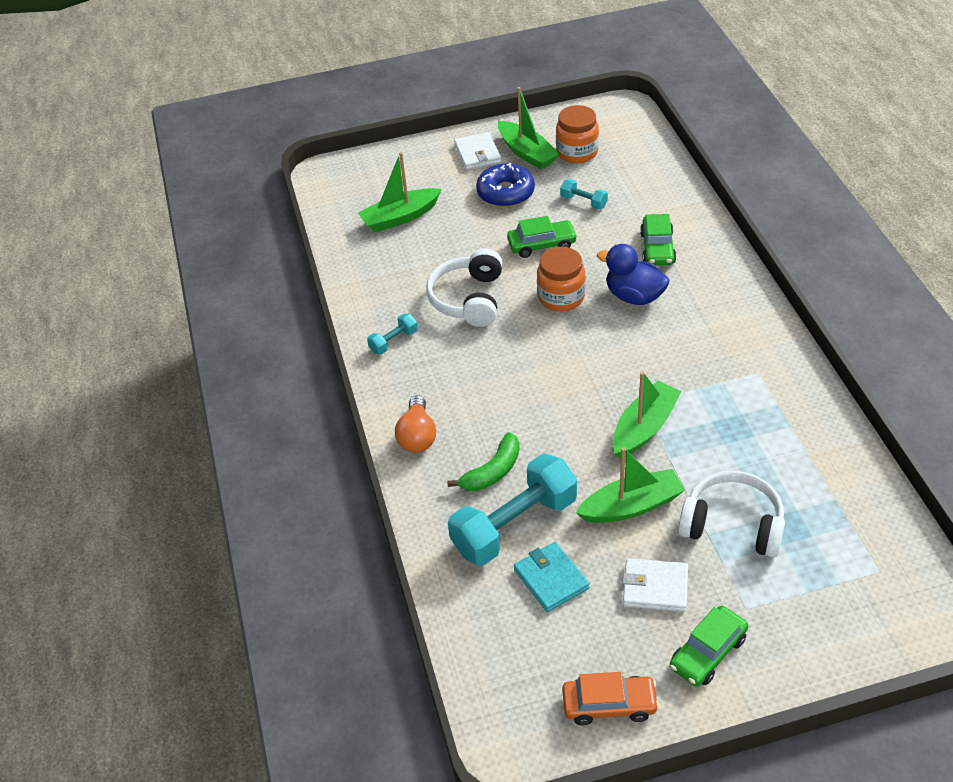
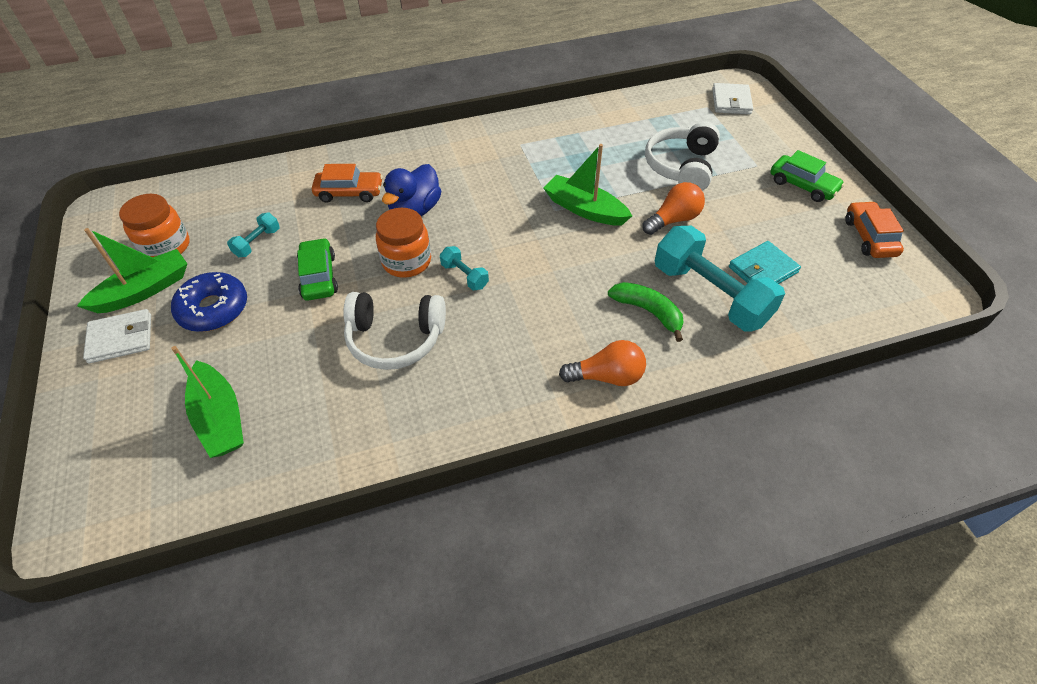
camera: 95 degrees left, 5 degrees up
turquoise dumbbell [367,313,418,355] -> turquoise dumbbell moved to [440,246,489,290]
green boat [576,447,685,523] -> orange light bulb [642,182,705,235]
white wallet [622,558,688,612] -> white wallet moved to [712,83,753,114]
green car [640,214,676,266] -> orange car [312,164,383,202]

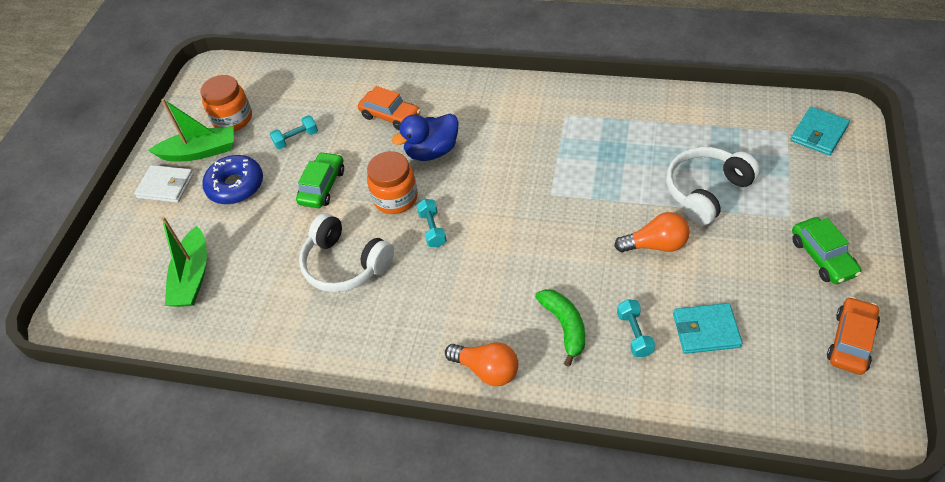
camera: 35 degrees right, 0 degrees up
green boat [543,144,632,226] -> none
turquoise dumbbell [655,226,785,331] -> turquoise dumbbell [617,299,655,357], size x0.45
white wallet [712,83,753,114] -> turquoise wallet [791,107,850,155]

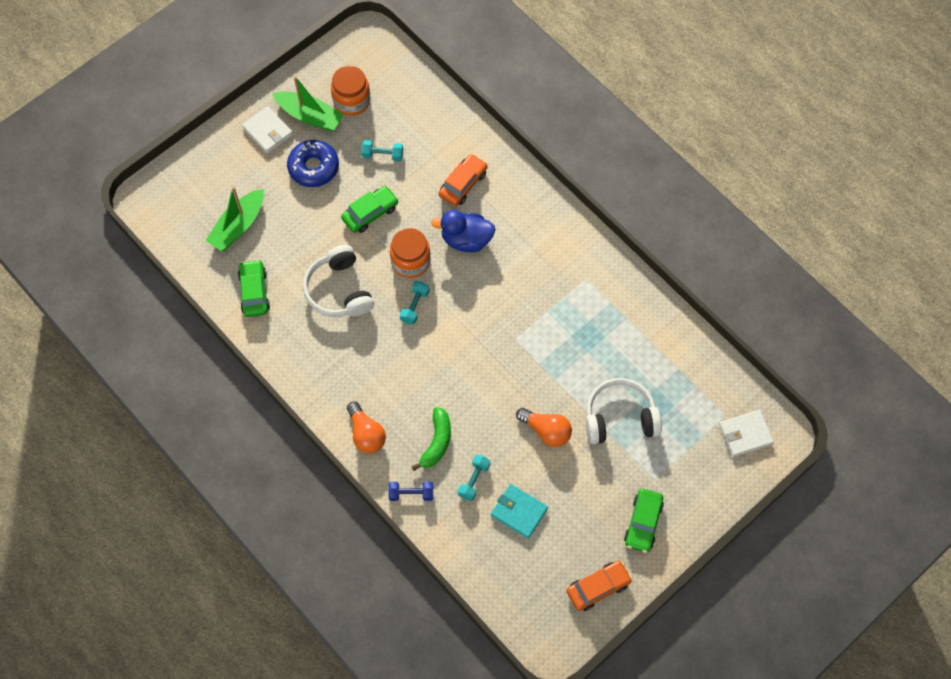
camera: 30 degrees right, 15 degrees up
orange car [358,86,421,131] -> orange car turned 120 degrees counterclockwise [439,154,487,206]
turquoise wallet [791,107,850,155] -> white wallet [719,410,774,457]
none -> green car [238,259,270,317]
none -> blue dumbbell [388,481,433,501]

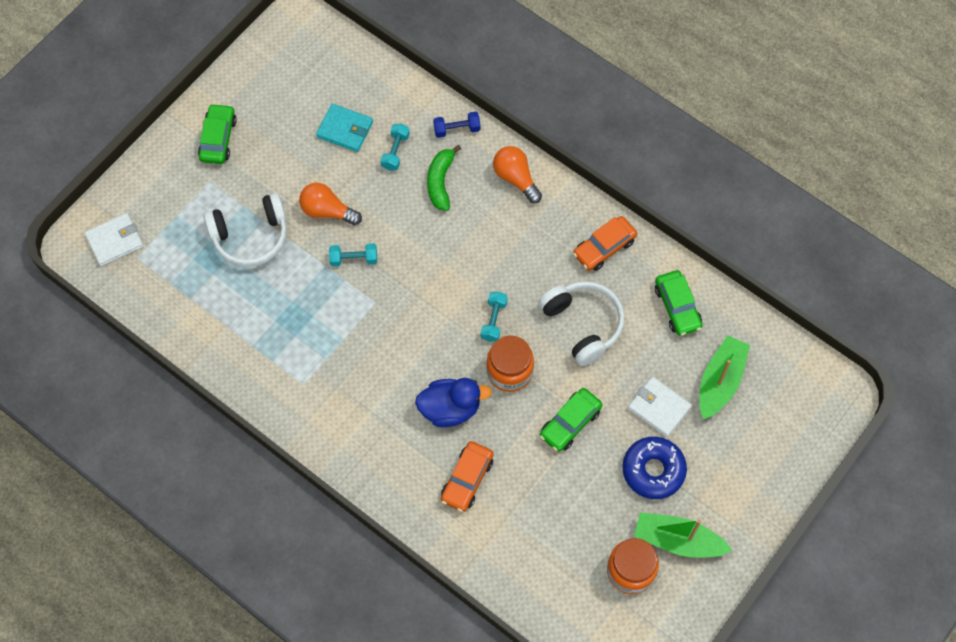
camera: 170 degrees right, 0 degrees up
white wallet [242,106,293,153] -> white wallet moved to [628,376,692,437]
turquoise dumbbell [361,140,403,162] -> turquoise dumbbell moved to [329,243,377,266]
orange car [566,561,632,611] -> orange car moved to [573,216,637,271]

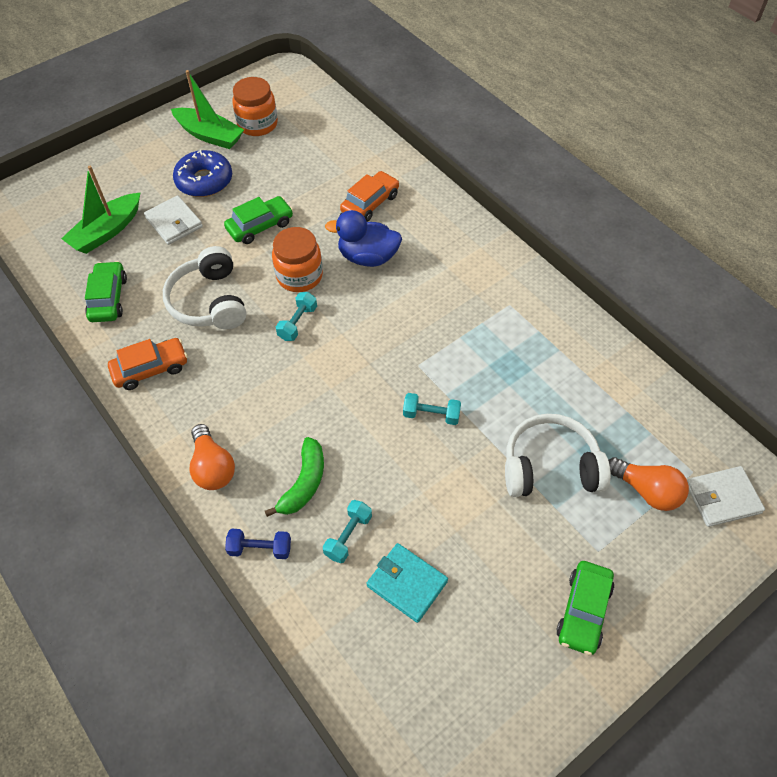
camera: 165 degrees left, 10 degrees down
orange light bulb [299,183,362,225] -> orange light bulb moved to [608,457,689,511]

